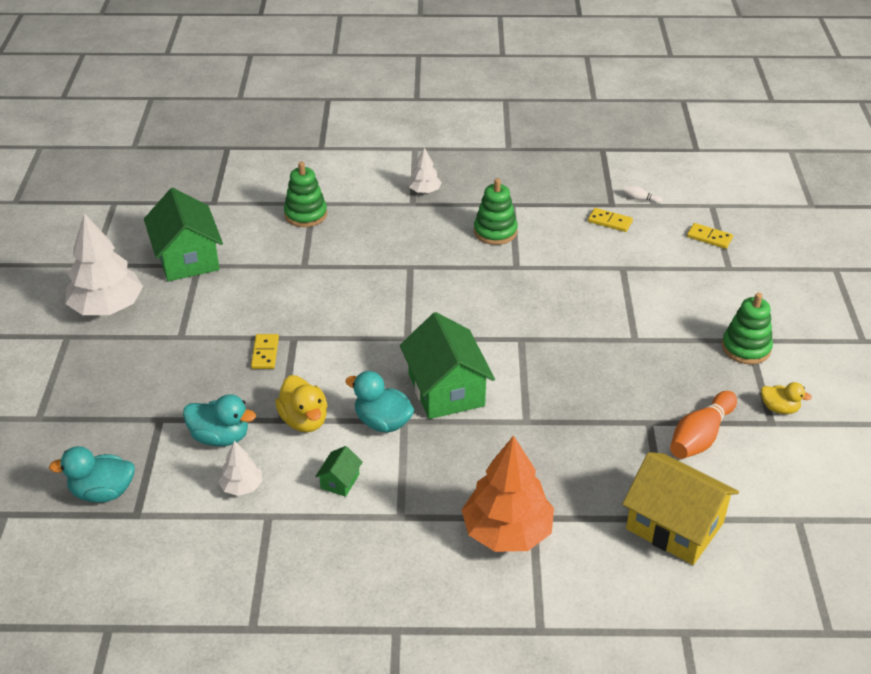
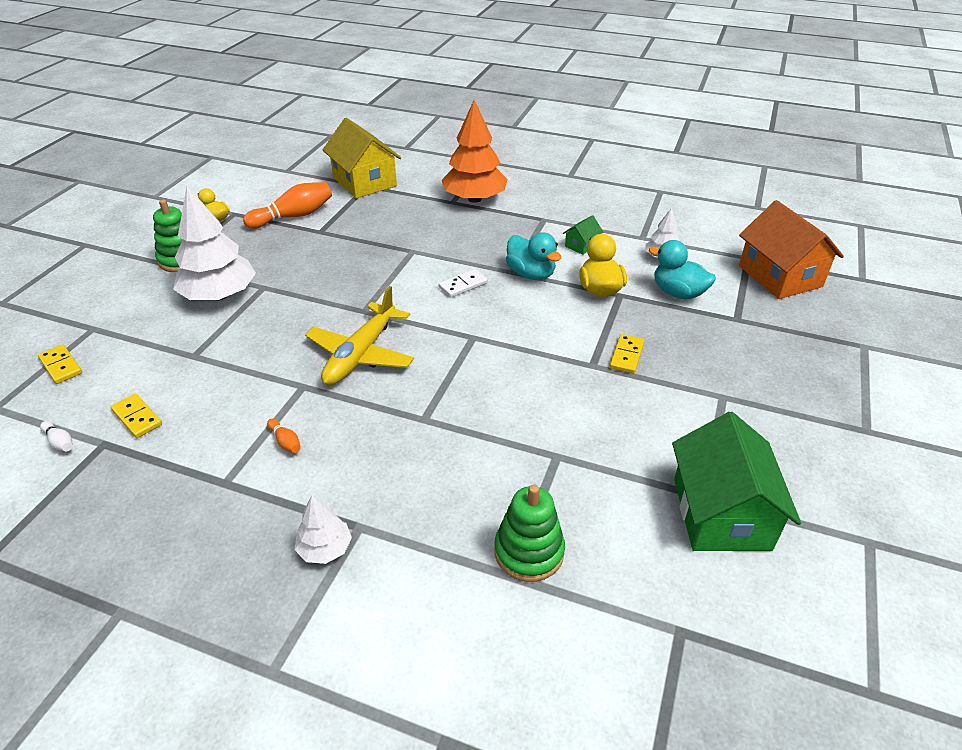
camera: 160 degrees left, 0 degrees up
turquoise duck [49,446,135,502] -> orange house [739,200,844,299]
white tree [65,213,143,315] -> white tree moved to [173,186,256,300]
green house [400,312,495,419] -> white domino [439,269,488,298]
green stacking toy [474,178,518,245] -> orange bowling pin [267,419,301,453]
none -> yellow plane [305,286,414,385]

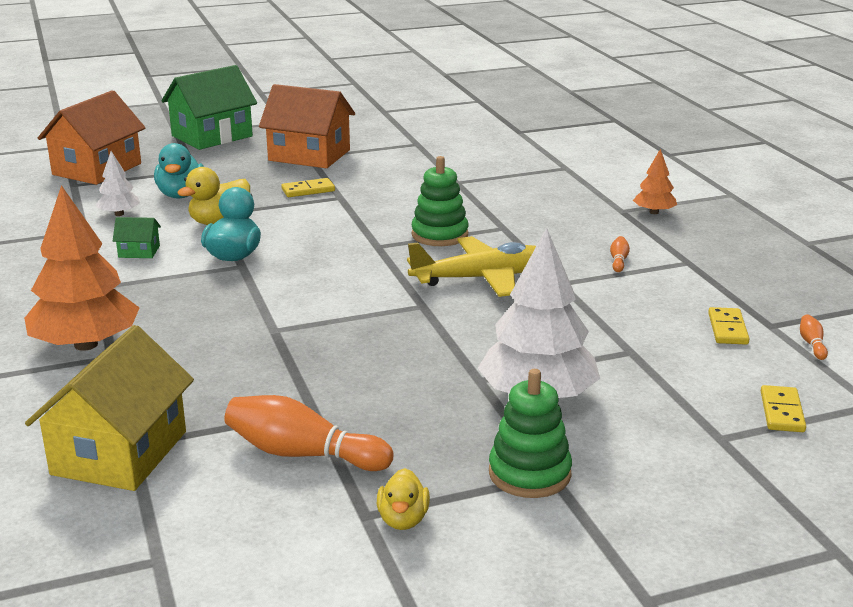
camera: 130 degrees left, 15 degrees down
white bowling pin [40,421,73,451] -> orange bowling pin [800,314,828,360]
white tree [295,495,352,564] -> orange tree [633,149,677,214]
white domino [439,269,488,298] -> none
green stacking toy [494,484,565,582] -> green stacking toy moved to [412,156,468,246]
green house [672,412,801,551] -> green house moved to [161,65,257,150]
none -> orange house [259,84,355,168]

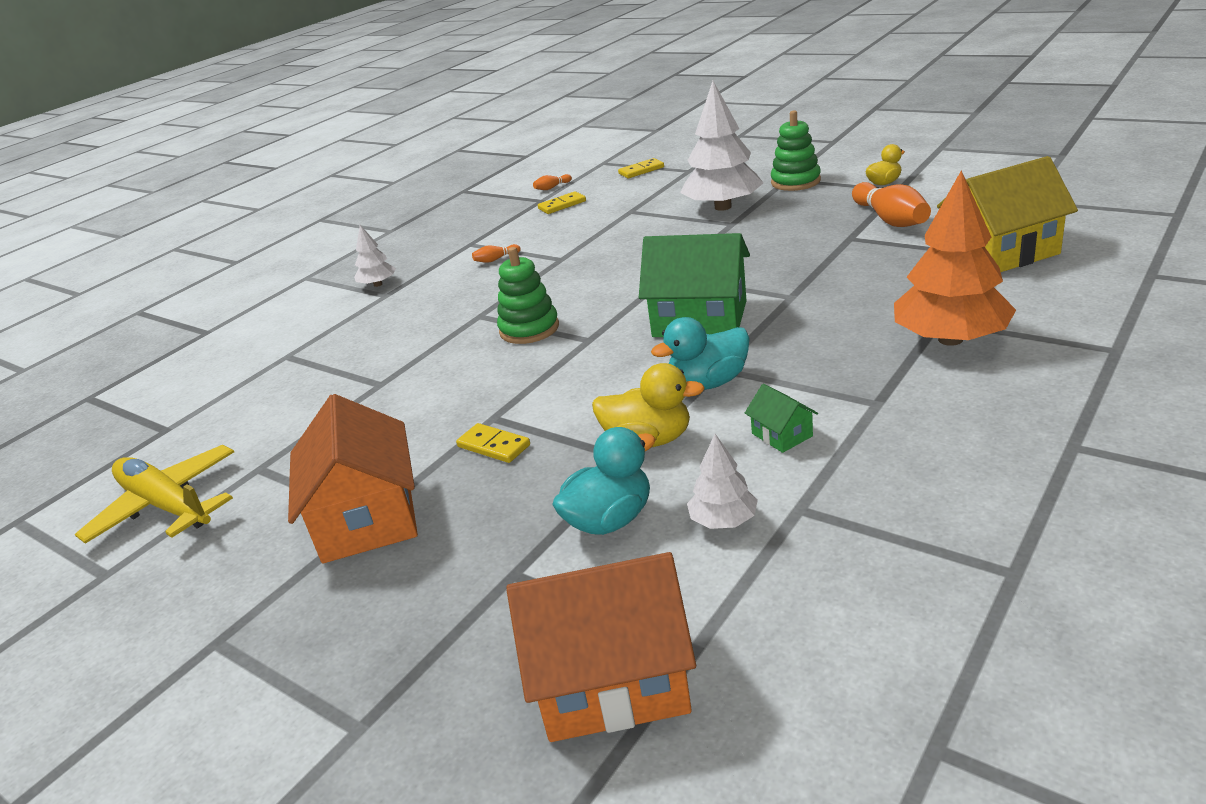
camera: 120 degrees left, 5 degrees up
green house [161,65,257,150] -> green house moved to [639,233,750,337]
yellow plane [407,236,536,297] -> yellow plane moved to [75,445,234,544]
orange tree [633,149,677,214] -> white tree [354,225,396,287]

